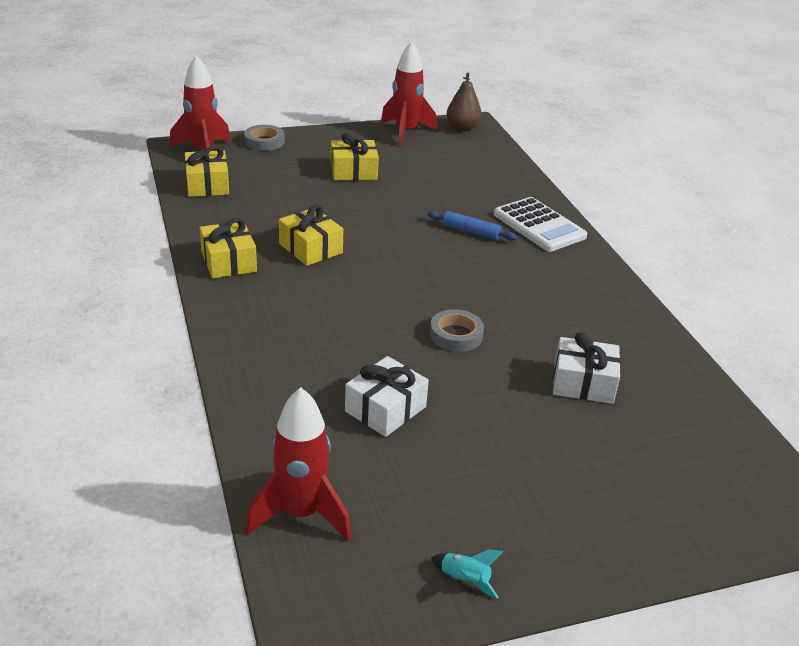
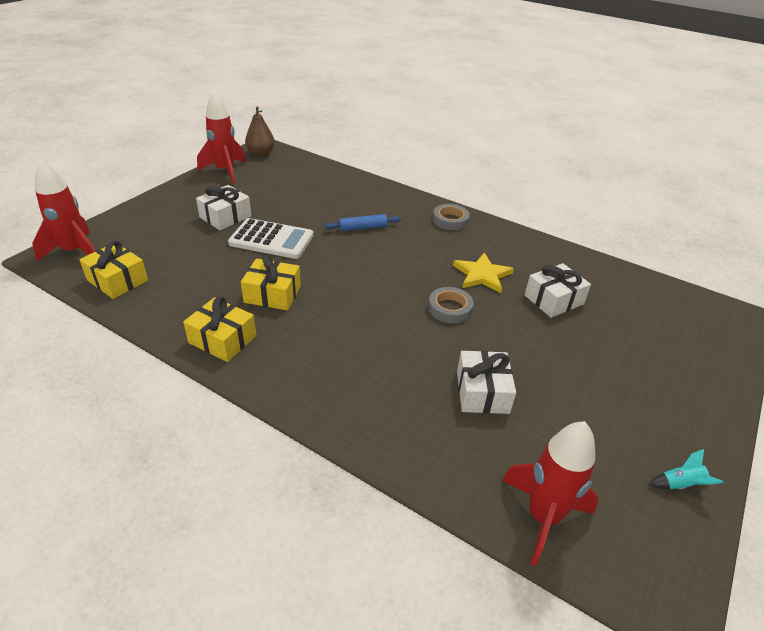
camera: 40 degrees left, 5 degrees up
grey tape [244,125,285,151] -> grey tape moved to [433,204,470,230]
yellow gift [331,133,379,180] -> white gift [196,185,252,230]
white calculator [494,197,587,252] -> white calculator moved to [228,218,313,259]
none -> yellow star [453,252,514,293]

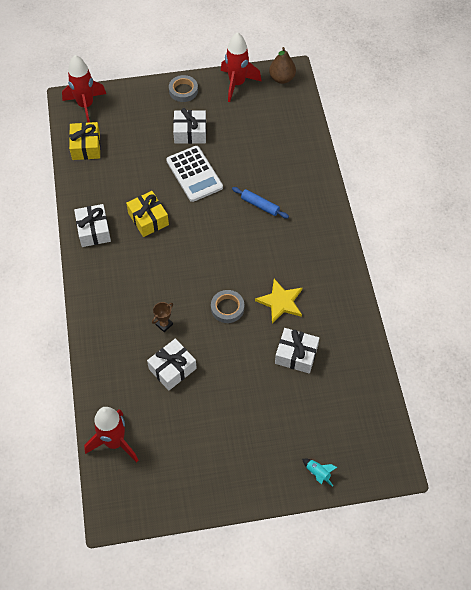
camera: 50 degrees right, 20 degrees up
yellow gift [183,297,256,362] -> white gift [74,204,111,247]
grey tape [433,204,470,230] -> grey tape moved to [169,75,198,102]
turquoise rocket [649,449,724,489] -> turquoise rocket moved to [302,458,338,487]
none -> brown trophy [152,302,173,332]

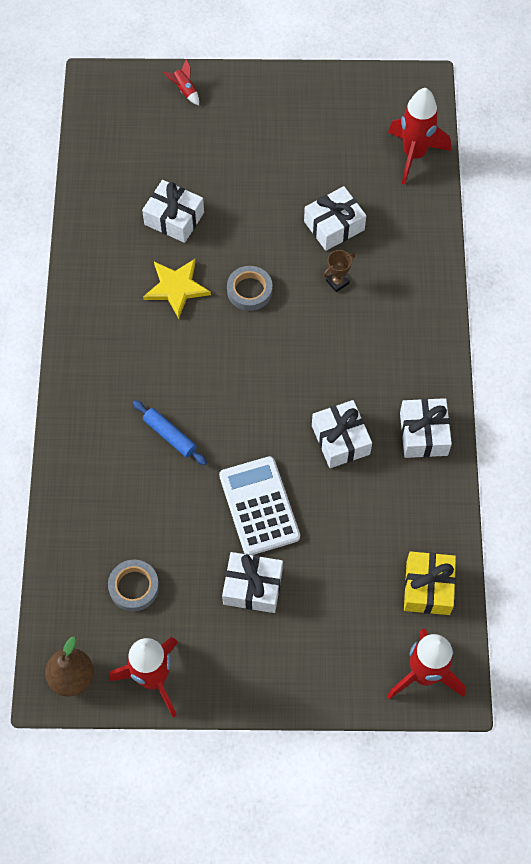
camera: 170 degrees left, 5 degrees up
yellow gift [126,191,169,237] -> white gift [312,400,372,468]
grey tape [169,75,198,102] -> grey tape moved to [108,560,159,611]
turquoise rocket [302,458,338,487] -> red rocket [164,59,199,105]

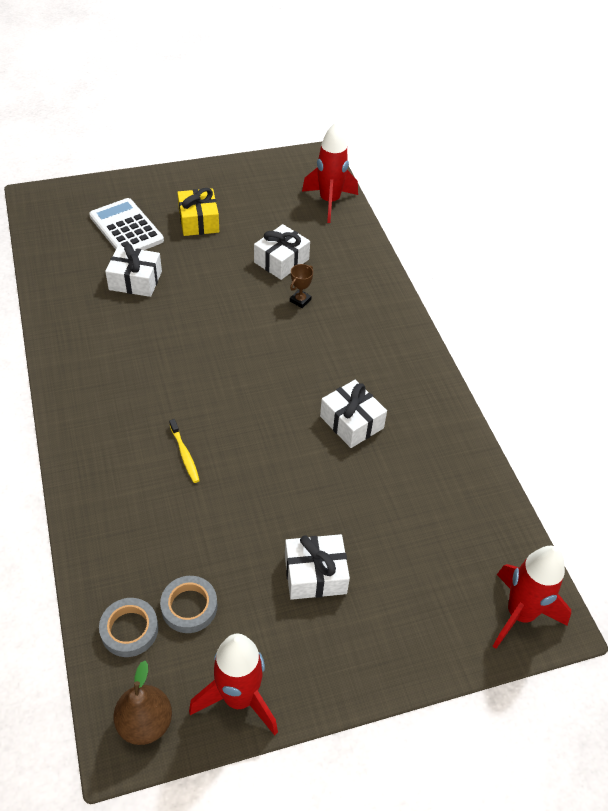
camera: 20 degrees left, 15 degrees down
blue rolling pin [133,400,207,465] -> yellow toothbrush [169,419,200,483]
yellow star [143,259,211,319] -> none
red rocket [164,59,199,105] -> none
white calculator [219,456,300,555] -> white calculator moved to [89,198,164,250]
grey tape [227,266,272,311] -> grey tape moved to [99,598,158,657]
white gift [400,398,452,458] -> none
yellow gift [404,551,456,615] -> yellow gift moved to [177,188,219,236]

